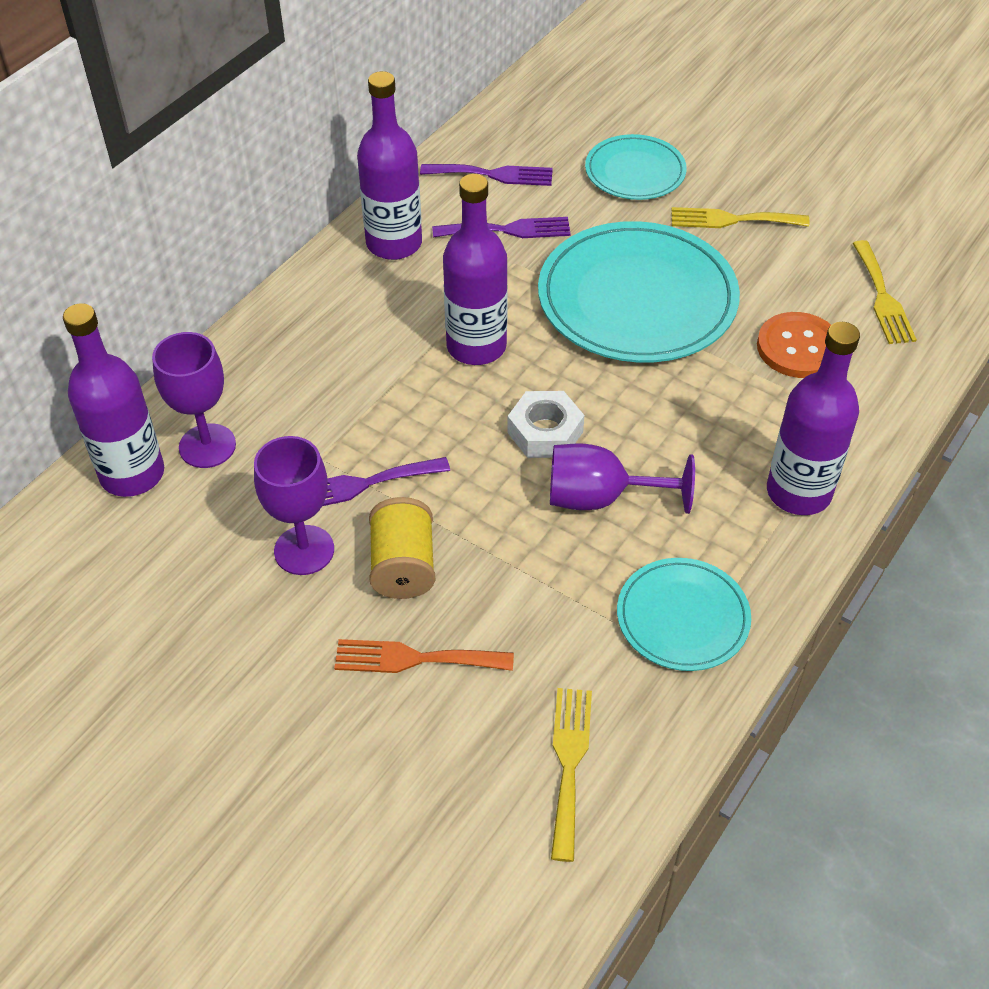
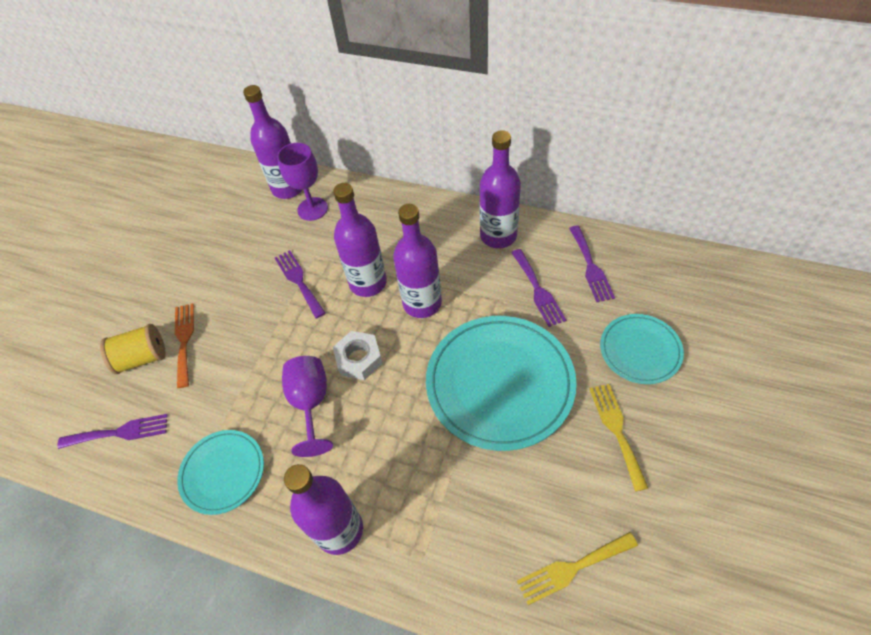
camera: 80 degrees right, 5 degrees up
purple goblet [254,436,334,575] -> none
yellow spool [369,497,435,599] -> yellow spool moved to [100,324,166,374]
yellow fork [551,688,592,862] -> purple fork [58,414,168,449]
orange button [757,312,831,378] -> none
none -> purple bottle [333,183,387,297]

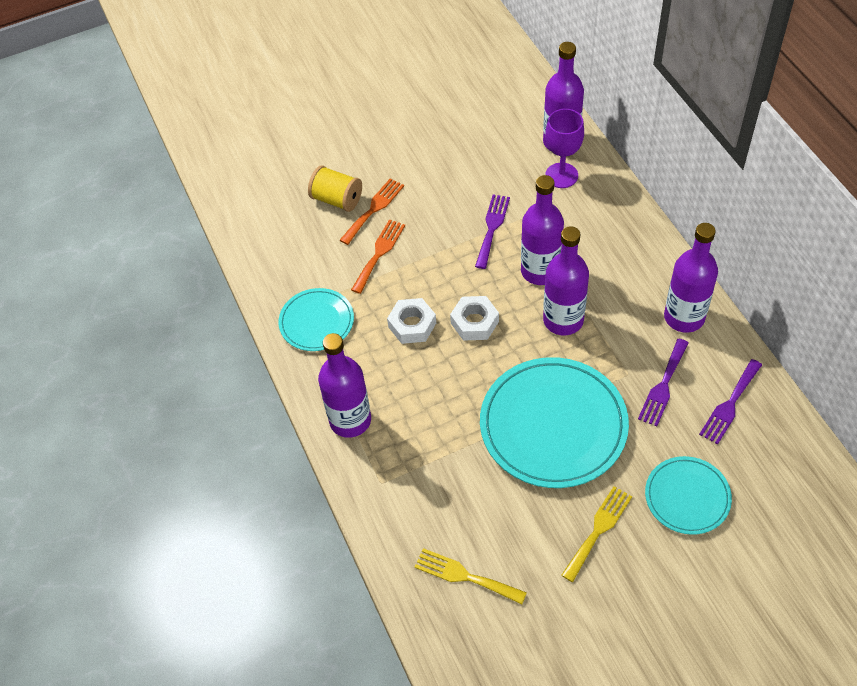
camera: 45 degrees right, 0 degrees up
purple fork [58,414,168,449] -> none
purple goblet [282,356,333,457] -> white nut [387,298,436,344]
none -> orange fork [351,219,405,294]

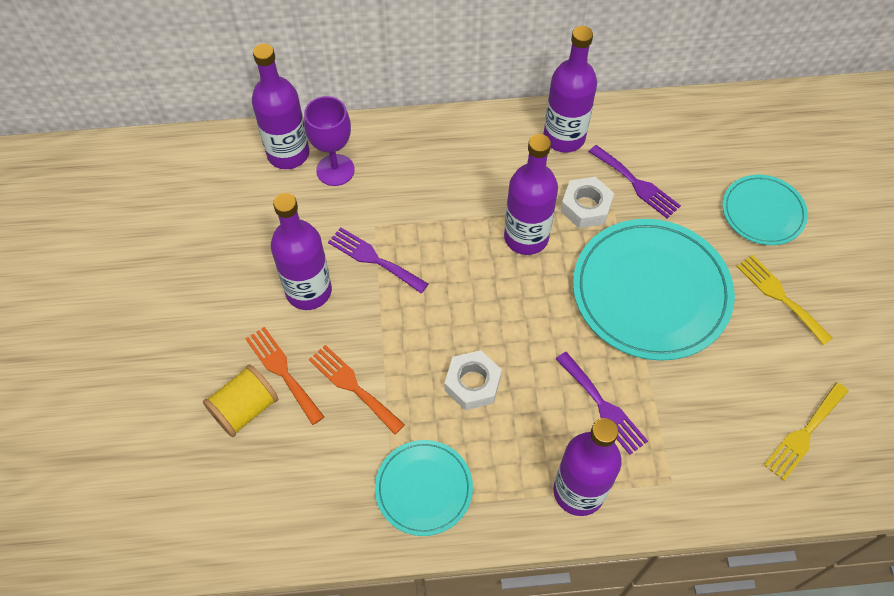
camera: 75 degrees left, 5 degrees up
white nut [450,296,499,341] -> white nut moved to [561,177,614,228]
purple bottle [521,175,564,285] -> purple bottle moved to [271,193,332,310]
purple fork [699,359,762,444] -> purple fork moved to [556,352,648,455]

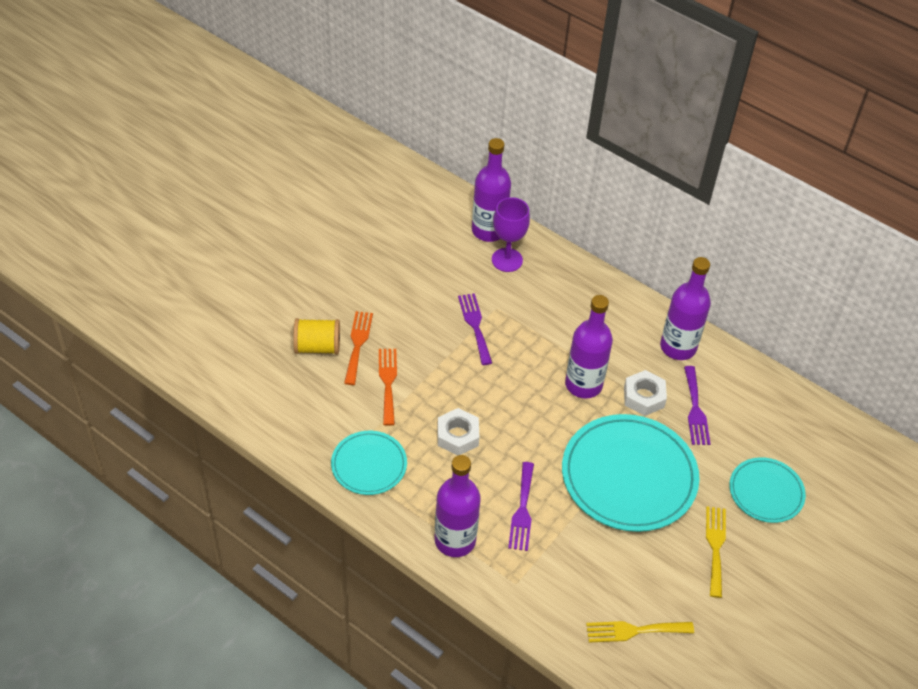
camera: 40 degrees right, 10 degrees down
purple bottle [271,193,332,310] -> none

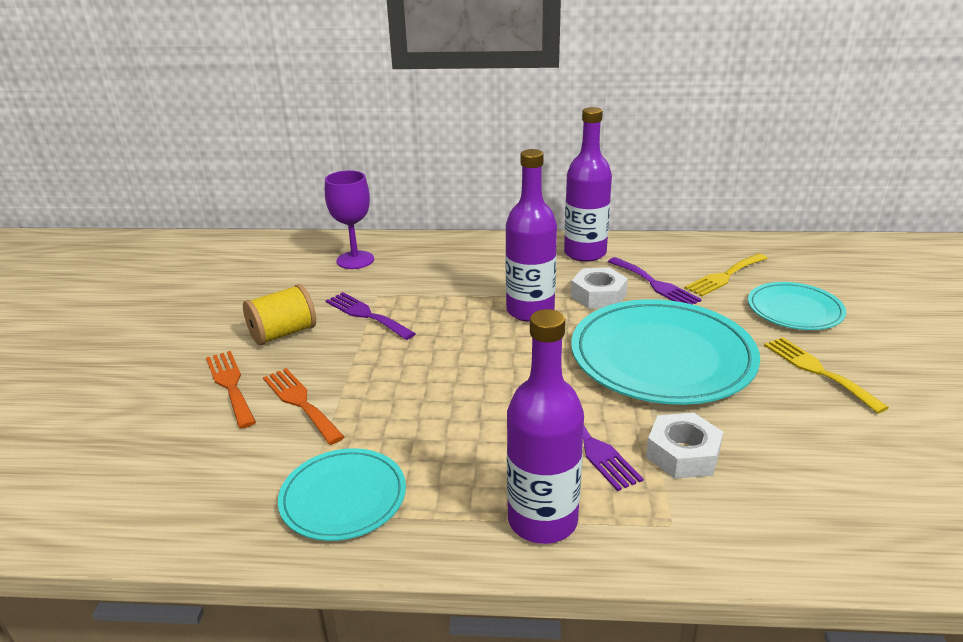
camera: 30 degrees left, 20 degrees down
yellow spool [293,318,340,355] -> yellow spool moved to [243,284,316,346]
white nut [437,408,479,455] -> white nut moved to [646,413,723,479]
purple bottle [472,138,511,242] -> none
yellow fork [586,621,694,642] -> yellow fork moved to [685,253,768,296]

